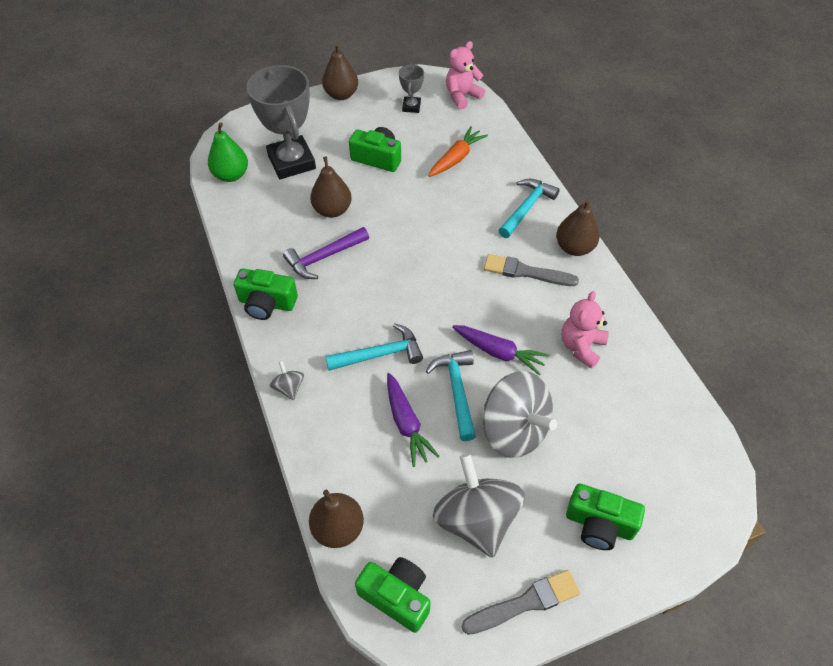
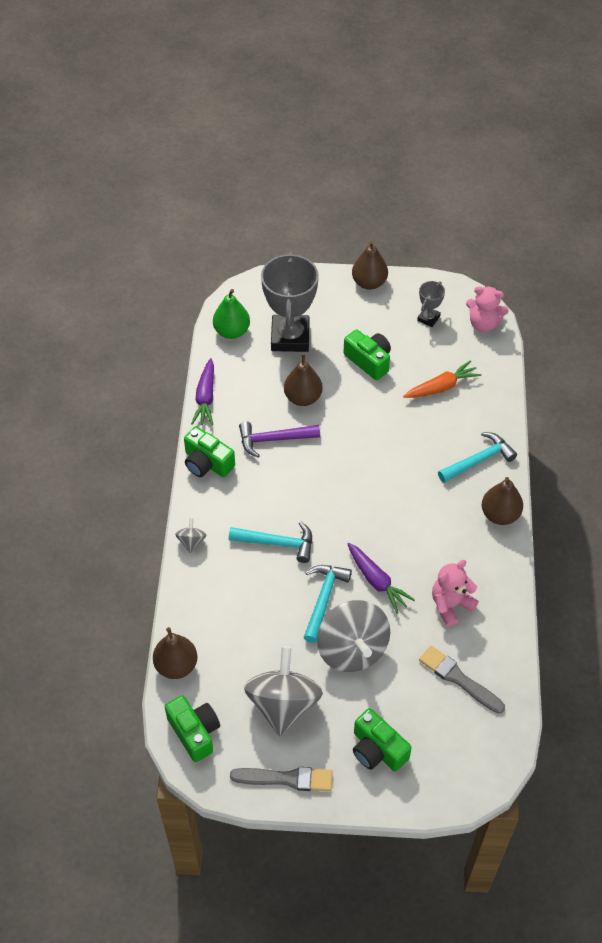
camera: 25 degrees right, 0 degrees up
purple carrot [387,373,440,467] -> purple carrot moved to [191,358,214,426]
pink teddy bear [446,41,485,109] -> pink teddy bear turned 150 degrees counterclockwise [466,286,509,332]
grey brush [484,254,579,286] -> grey brush moved to [419,645,505,714]

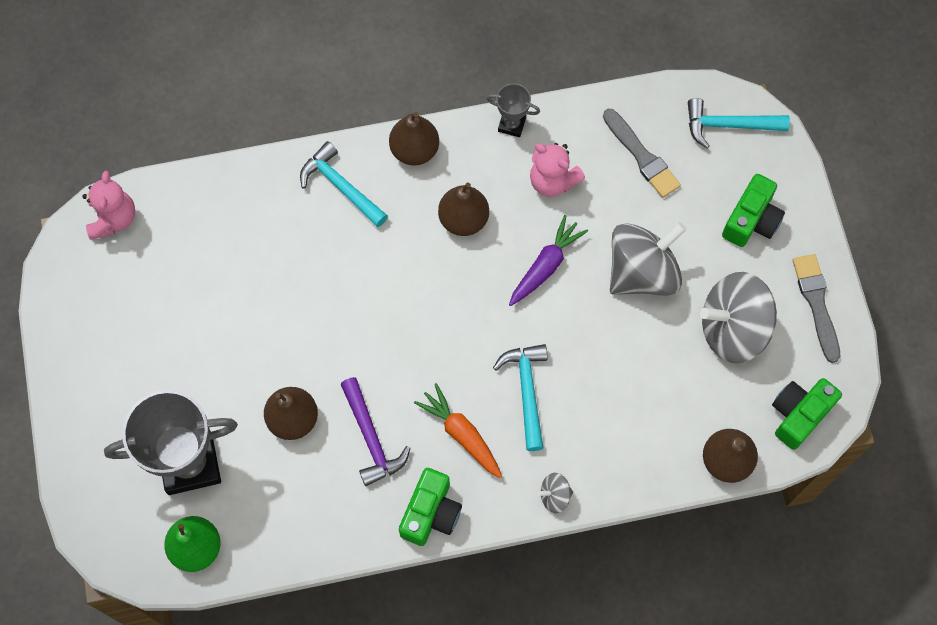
camera: 105 degrees left, 15 degrees up
purple carrot [191,358,214,426] -> none
turquoise hammer [303,565,352,643] -> turquoise hammer moved to [688,98,790,148]
green camera [344,330,391,380] -> none
brown pear [352,241,388,290] -> brown pear moved to [438,182,489,236]
orange carrot [403,360,481,398] -> orange carrot moved to [414,383,502,478]
grey trophy [417,281,445,327] -> grey trophy moved to [486,83,540,137]
grey brush [419,645,505,714] -> grey brush turned 60 degrees counterclockwise [603,109,681,198]

